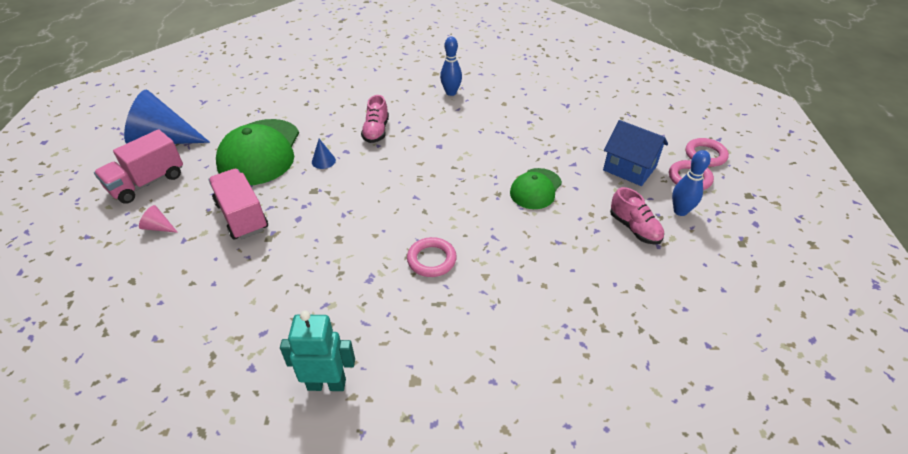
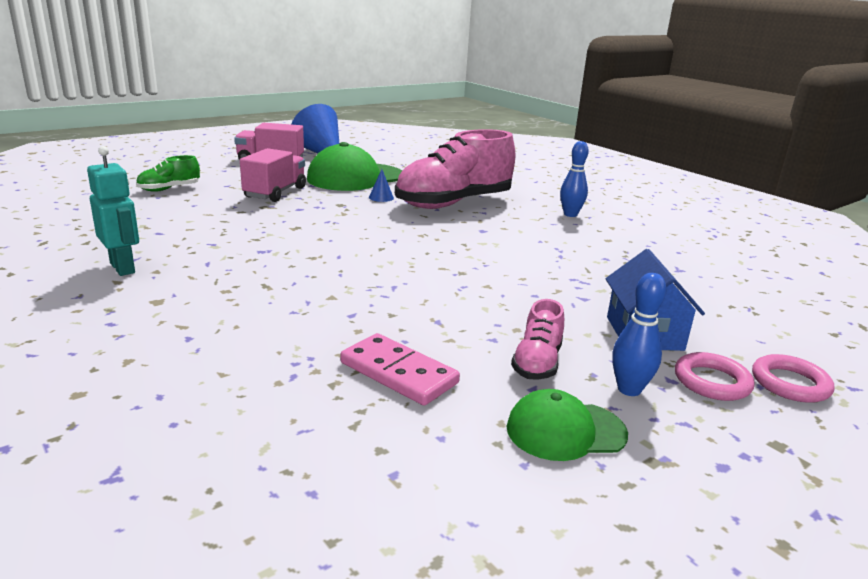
camera: 50 degrees right, 20 degrees down
pink cone [139,205,178,233] -> none
pink shoe [361,95,389,143] -> pink shoe [395,129,516,209], size x2.23
pink ring [407,237,457,277] -> none
green cap [510,168,562,209] -> green cap moved to [507,389,628,461]
none -> green shoe [136,155,200,192]
none -> pink domino [341,333,460,406]

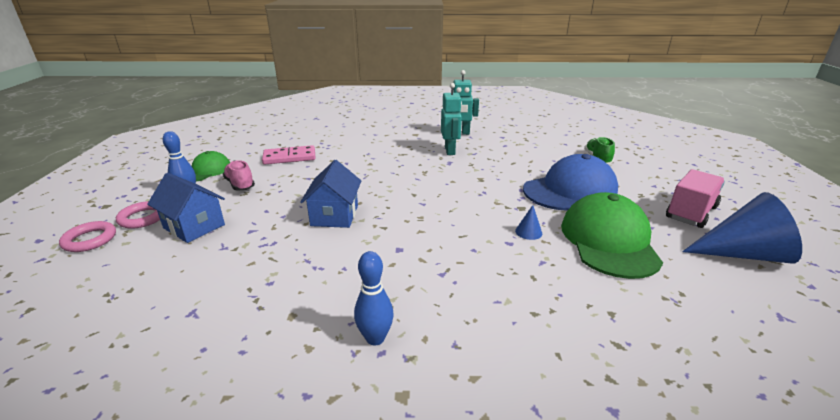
camera: 130 degrees right, 5 degrees up
pink truck [240,148,306,202] -> blue cap [523,154,618,211]
pink shoe [395,129,516,209] -> none
none -> blue house [300,160,361,228]
none -> turquoise robot [441,83,462,155]

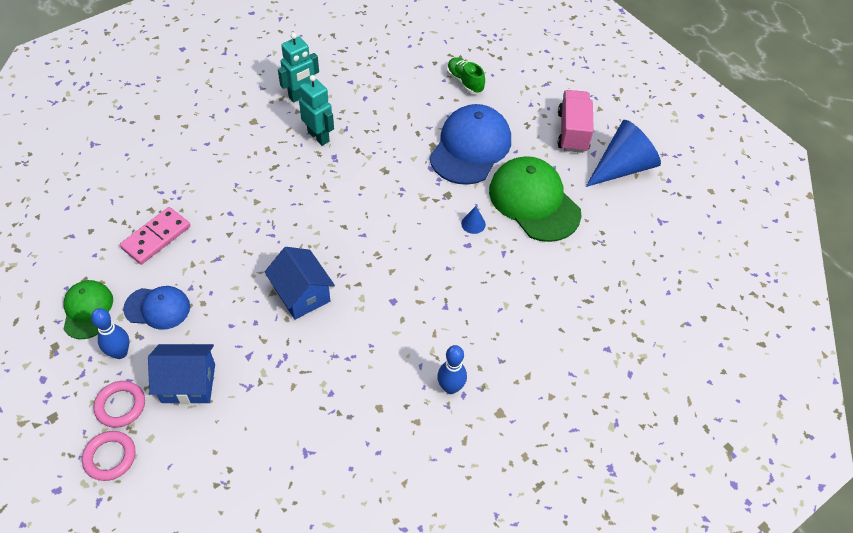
camera: 40 degrees left, 25 degrees up
pink shoe [223,160,255,191] -> blue cap [123,286,190,330]

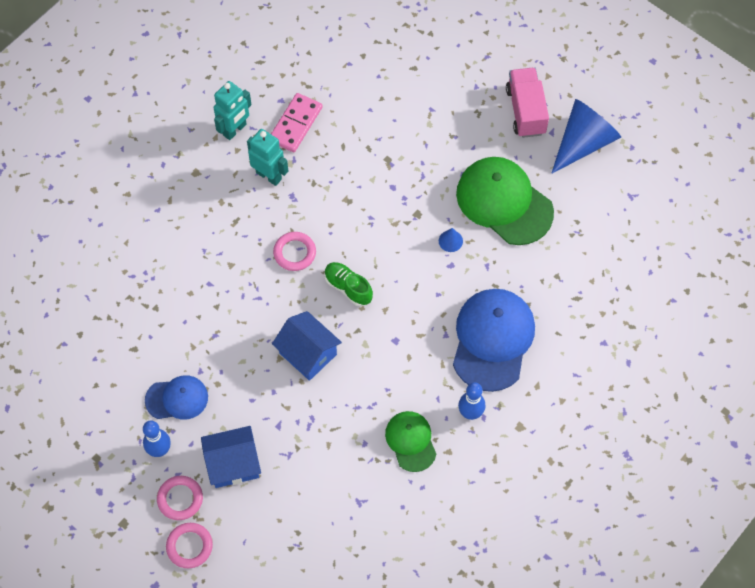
camera: 10 degrees left, 10 degrees up
green cap [63,280,113,339] -> green cap moved to [385,411,436,472]
pink domino [120,207,190,265] -> pink domino moved to [271,93,322,152]
blue cap [429,104,511,185] -> blue cap moved to [453,289,535,392]
green shoe [447,57,485,94] -> green shoe moved to [324,262,373,306]
none -> pink ring [273,232,316,271]

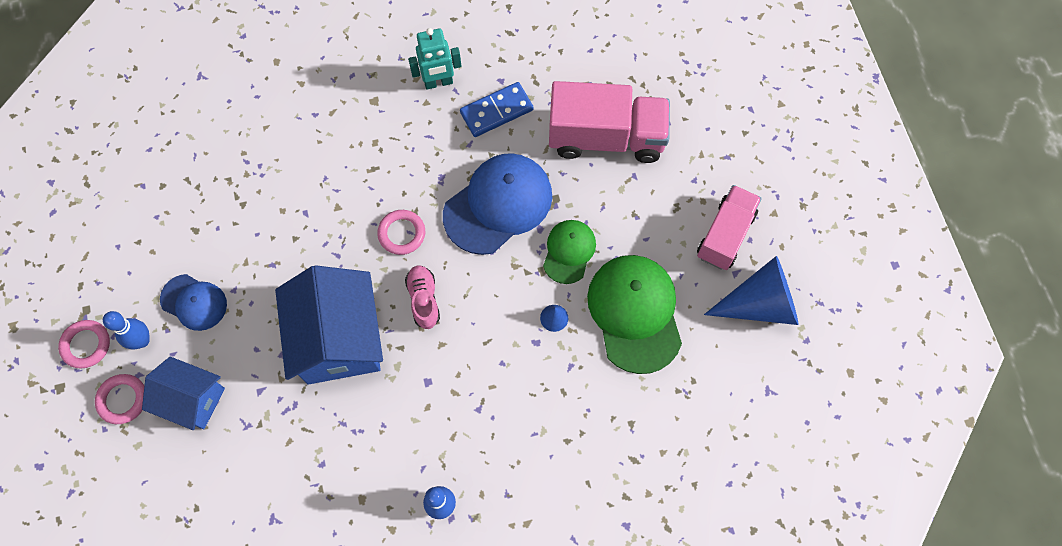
camera: 35 degrees right, 5 degrees up
pink ring [166,523,213,568] -> pink ring moved to [58,320,110,368]
turquoise robot [247,129,288,186] -> none
pink domino [271,93,322,152] -> blue domino [460,82,533,137]
blue house [272,311,342,381] -> blue house [275,265,383,385], size x1.65
green shoe [324,262,373,306] -> pink shoe [405,265,440,329]
green cap [385,411,436,472] -> green cap moved to [543,220,596,284]
blue cap [453,289,535,392] -> blue cap moved to [443,153,552,255]
none -> pink truck [549,81,670,163]

